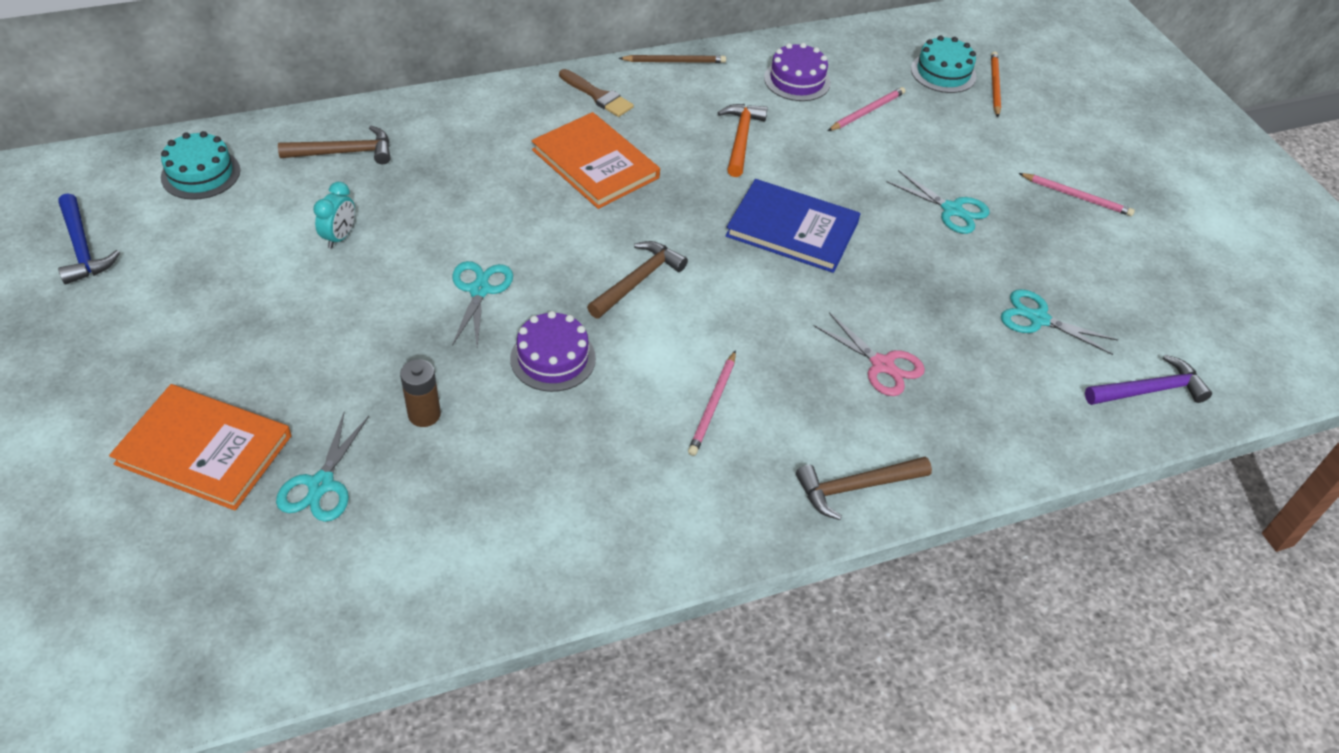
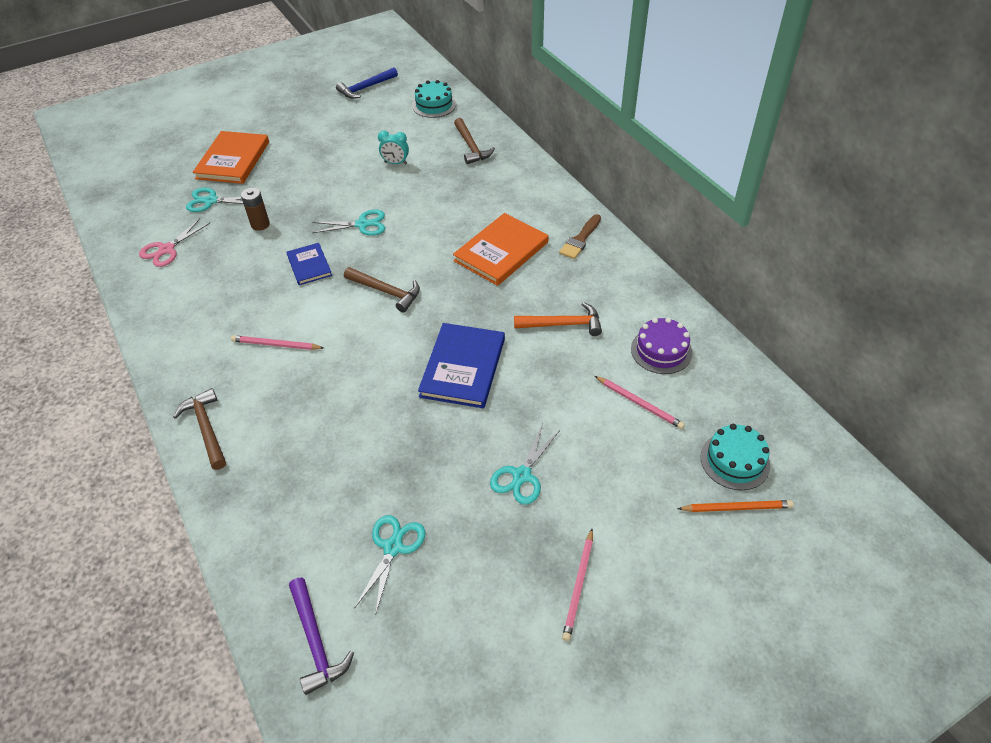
camera: 85 degrees right, 0 degrees up
purple cake [510,311,596,392] -> blue book [286,243,332,285]
brown pencil [619,55,726,63] -> none
pink scissors [813,312,925,396] -> pink scissors moved to [139,219,210,267]

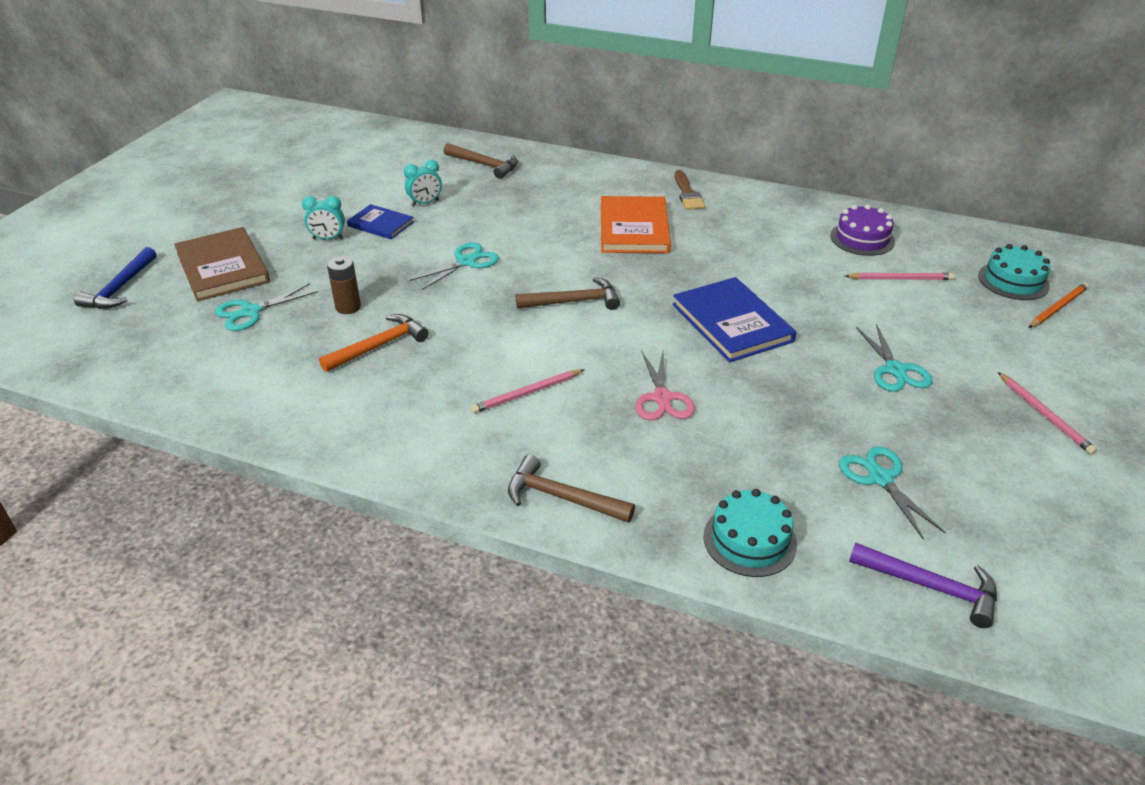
camera: 40 degrees left, 10 degrees down
pink scissors [139,219,210,267] -> pink scissors moved to [635,350,695,420]
orange book [193,131,269,184] -> brown book [174,227,270,301]
blue book [286,243,332,285] -> blue book moved to [347,204,414,239]
blue hammer [336,68,398,99] -> blue hammer moved to [74,247,157,309]
turquoise cake [412,80,456,118] -> turquoise cake moved to [703,489,797,577]
orange hammer [514,302,602,336] -> orange hammer moved to [319,314,428,372]
none -> turquoise clock [302,196,345,239]

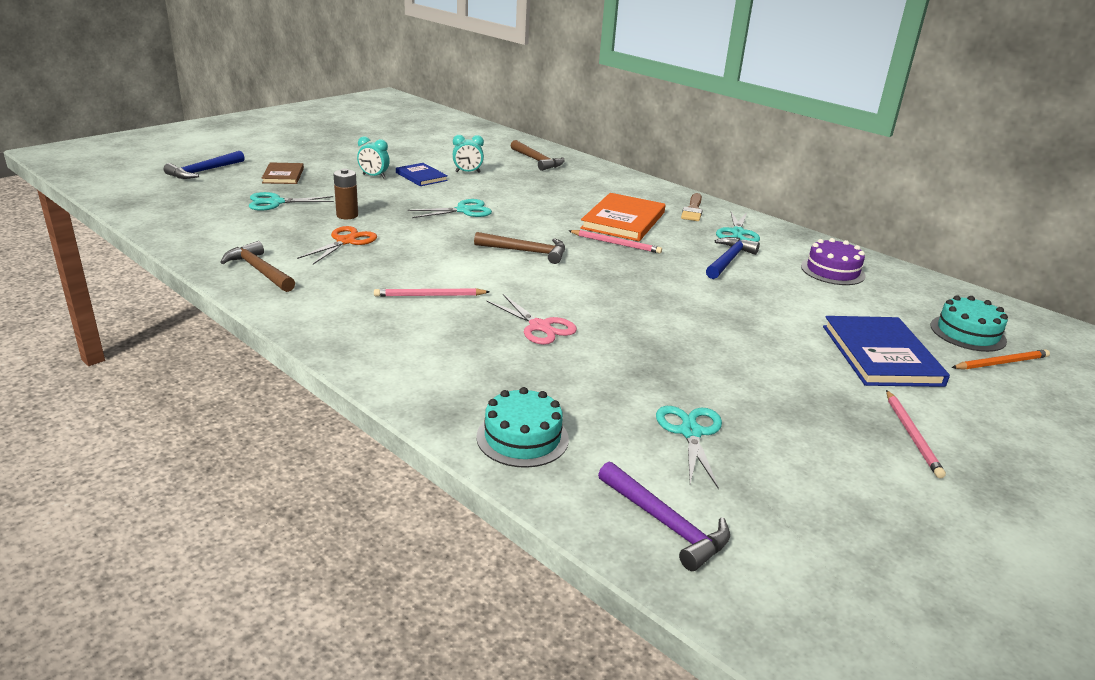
camera: 20 degrees right, 10 degrees down
brown book [174,227,270,301] -> brown book [261,162,304,184], size x0.58
orange hammer [319,314,428,372] -> orange scissors [297,226,377,264]
brown hammer [508,455,635,523] -> brown hammer moved to [220,241,295,292]
pink scissors [635,350,695,420] -> pink scissors turned 60 degrees counterclockwise [486,294,577,345]
blue book [673,277,796,363] -> blue book moved to [823,316,950,387]
pink pencil [845,273,954,280] -> pink pencil moved to [568,230,662,254]
turquoise scissors [856,324,932,392] -> turquoise scissors moved to [716,212,760,242]
none -> blue hammer [706,237,760,279]

